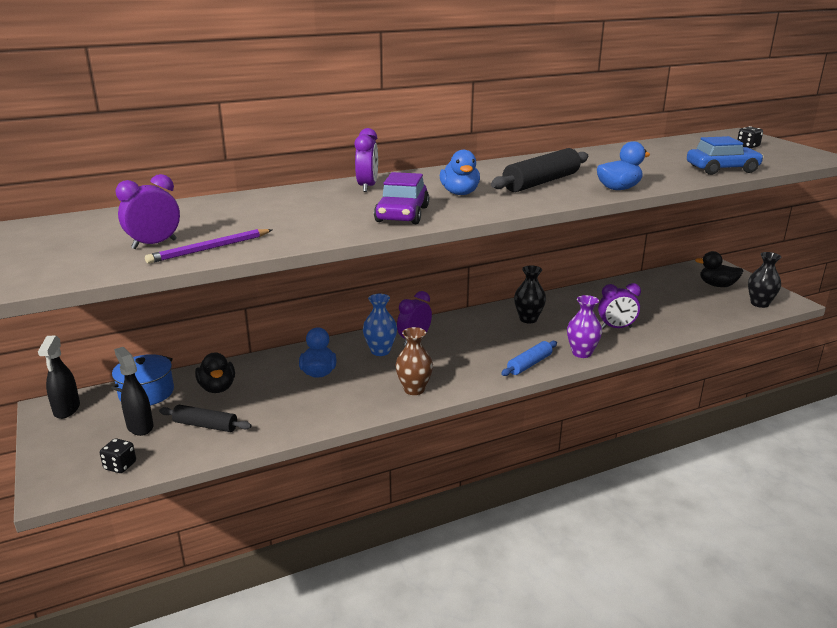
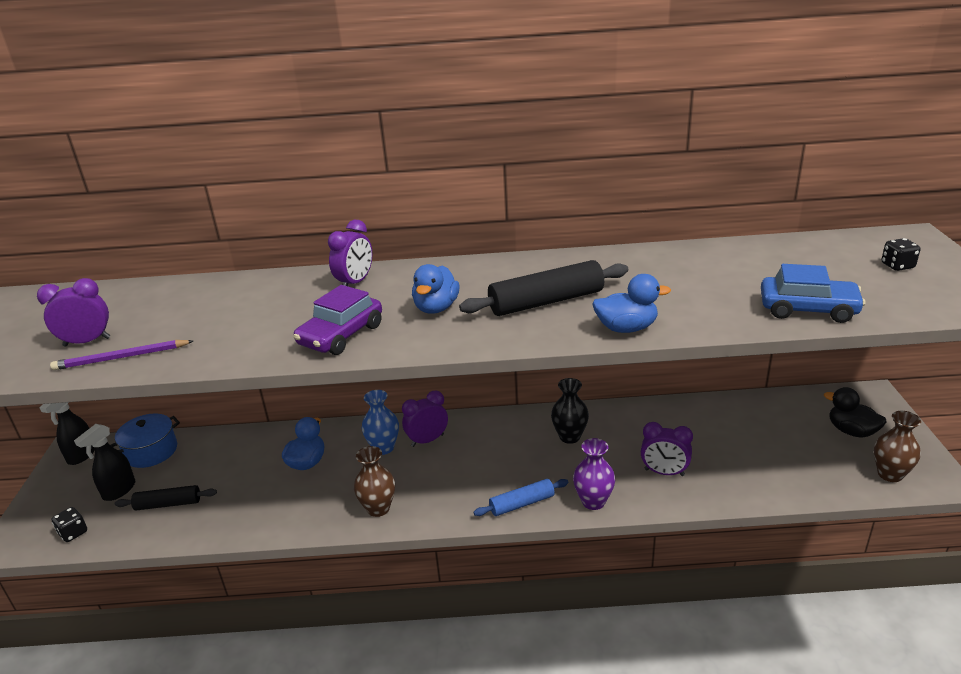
camera: 25 degrees right, 5 degrees up
black spray bottle [114,347,153,436] -> black spray bottle turned 135 degrees counterclockwise [74,424,135,501]
black rolling pin [159,405,251,432] -> black rolling pin turned 45 degrees counterclockwise [115,485,217,510]
black duck [195,352,235,393] -> none
black vase [748,252,781,308] -> brown vase [874,411,921,482]

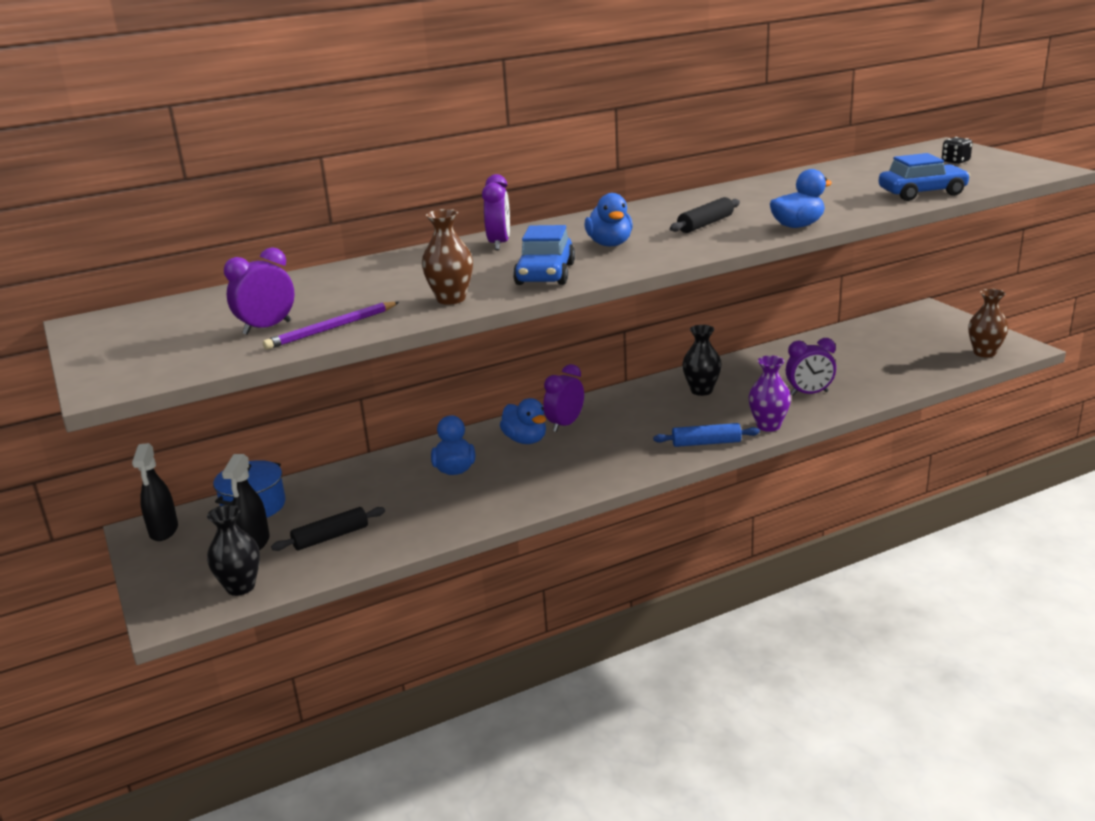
camera: 25 degrees left, 5 degrees down
black dice [52,507,87,542] -> black vase [207,505,260,596]
purple car [293,285,382,355] -> blue car [513,225,575,285]
brown vase [354,446,395,517] -> brown vase moved to [422,209,473,305]
blue vase [362,390,399,455] -> blue duck [500,398,546,444]
black rolling pin [459,260,628,316] -> black rolling pin [670,197,740,233], size x0.62
blue rolling pin [474,479,568,516] -> blue rolling pin turned 45 degrees clockwise [653,423,760,447]
black duck [824,387,886,438] -> none

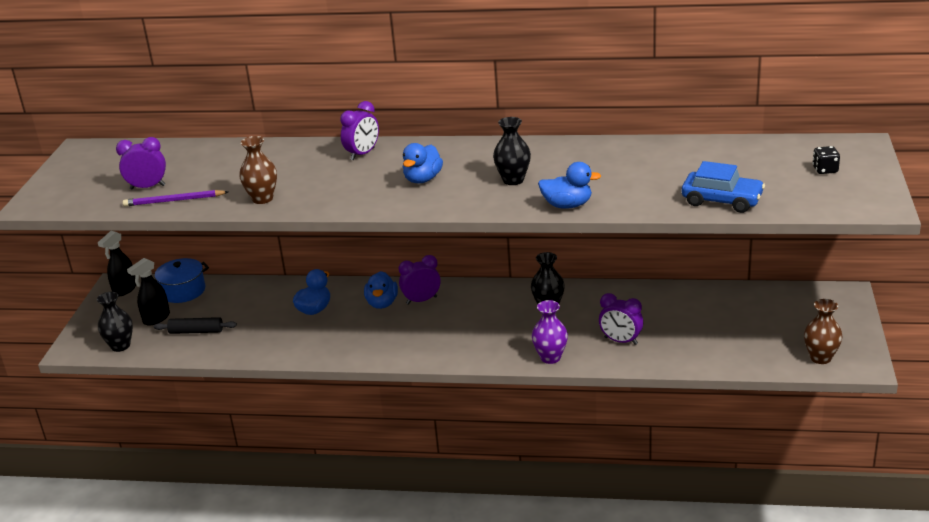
camera: 35 degrees right, 5 degrees up
blue car [513,225,575,285] -> none
blue rolling pin [653,423,760,447] -> none
black rolling pin [670,197,740,233] -> black vase [493,117,531,185]

